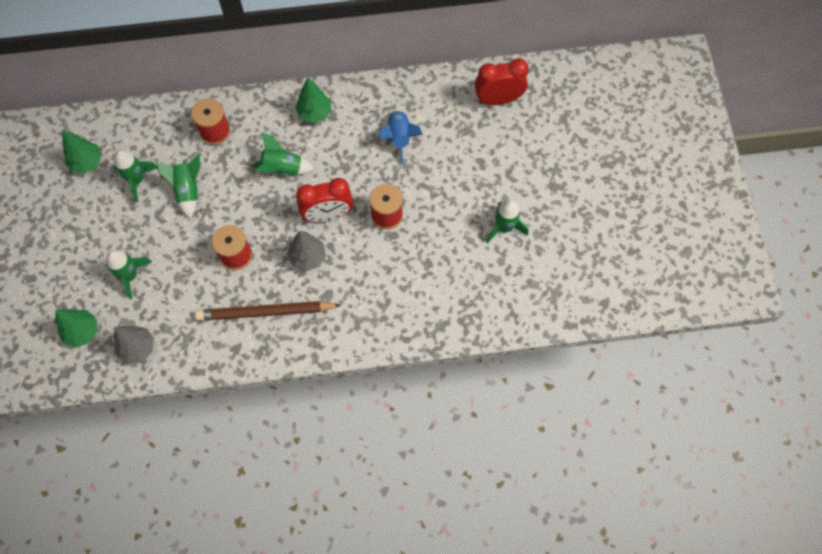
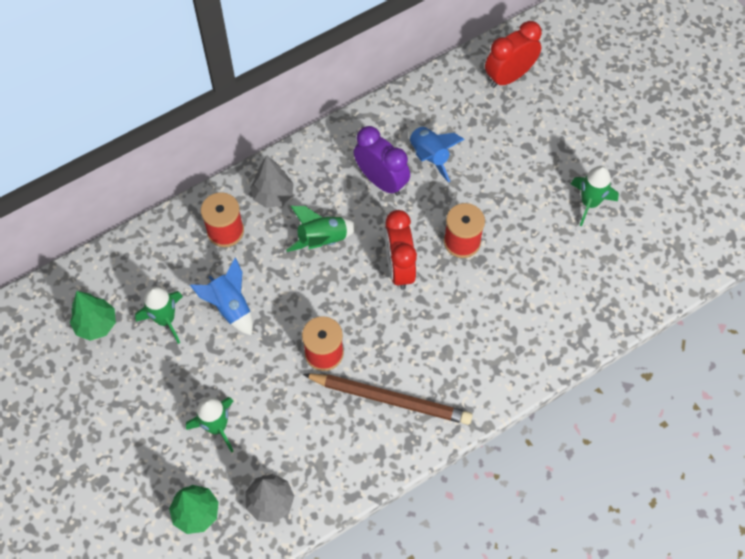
camera: 25 degrees left, 5 degrees down
green rocket [156,154,200,219] -> blue rocket [190,257,253,335]
brown pencil [195,301,341,321] -> brown pencil turned 135 degrees counterclockwise [302,374,473,425]
grey tree [287,231,326,271] -> grey tree moved to [250,155,294,208]
green tree [295,78,331,123] -> none
red clock [296,178,353,222] -> red clock turned 120 degrees clockwise [385,210,417,290]
none -> purple clock [354,126,410,196]

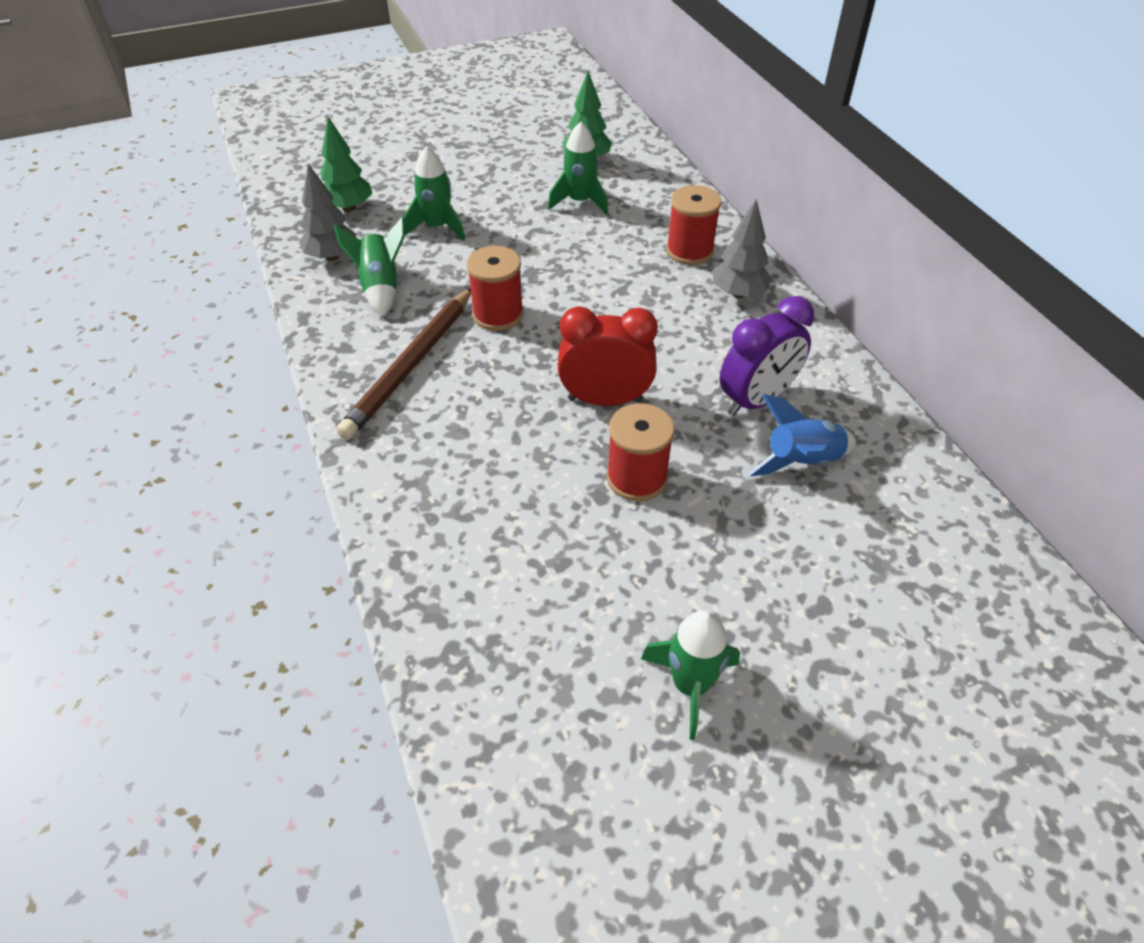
camera: 100 degrees right, 15 degrees down
blue rocket [190,257,253,335] -> none
green rocket [286,206,358,252] -> green rocket moved to [334,217,405,317]
red clock [485,21,542,88] -> none

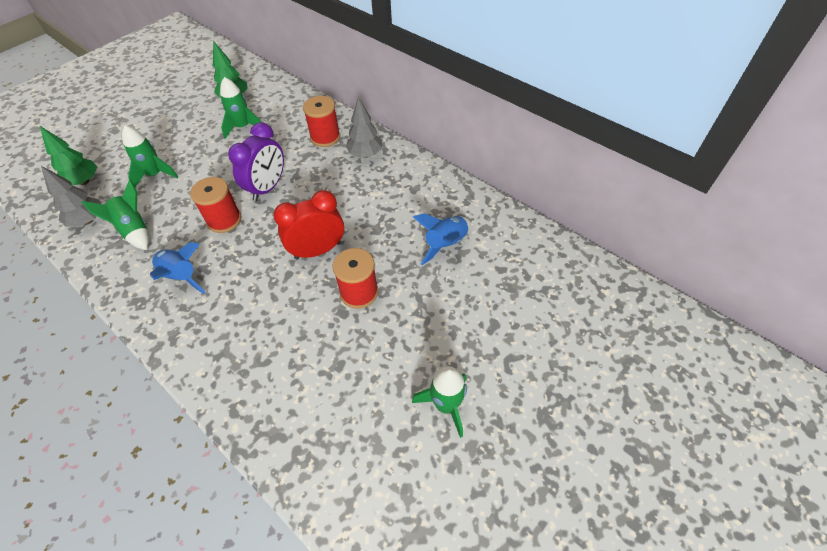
camera: 25 degrees left, 5 degrees up
brown pencil [336,289,471,440] -> blue rocket [150,242,206,294]
purple clock [720,296,814,416] -> purple clock moved to [228,122,284,201]

